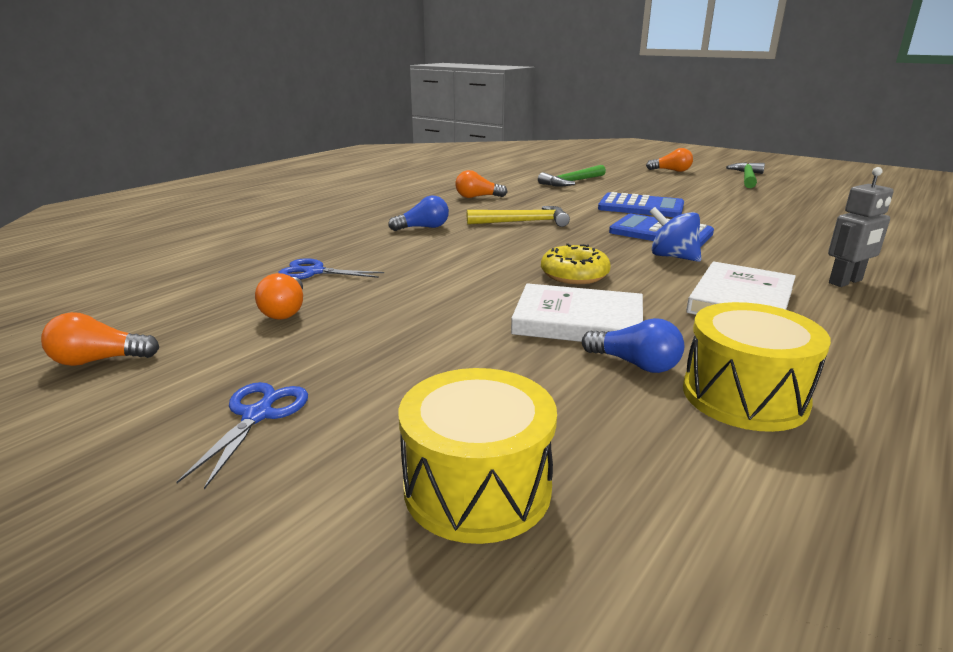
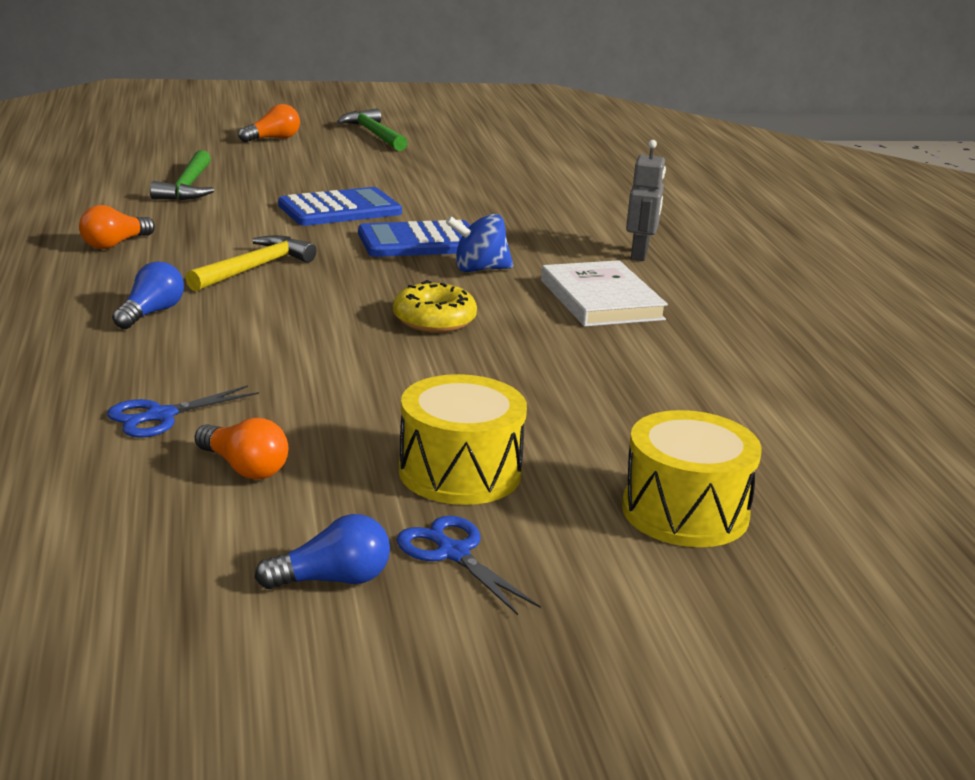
camera: 50 degrees left, 0 degrees up
orange light bulb [41,312,159,366] -> none
white book [511,283,643,342] -> none
blue light bulb [582,318,684,373] -> blue light bulb moved to [255,514,390,589]
yellow drum [683,302,831,432] -> yellow drum moved to [399,374,527,505]

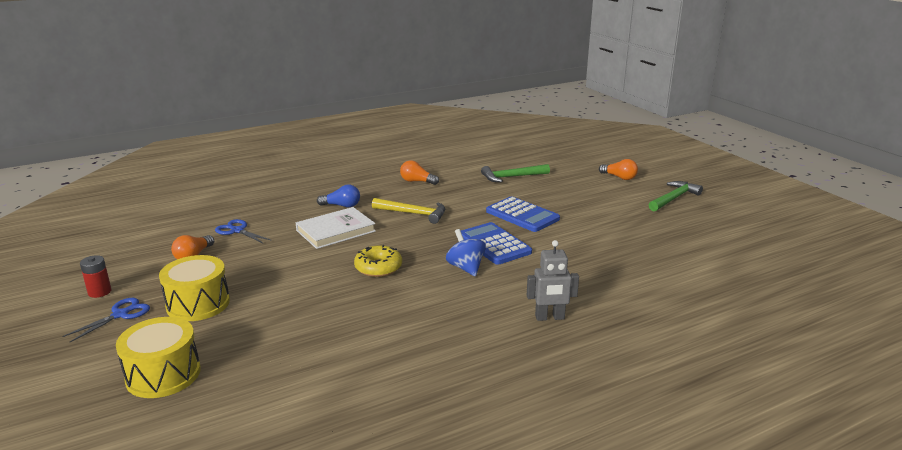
camera: 75 degrees right, 0 degrees up
blue light bulb [255,514,390,589] -> red battery [80,255,111,298]
white book [541,260,668,327] -> white book moved to [296,207,376,249]

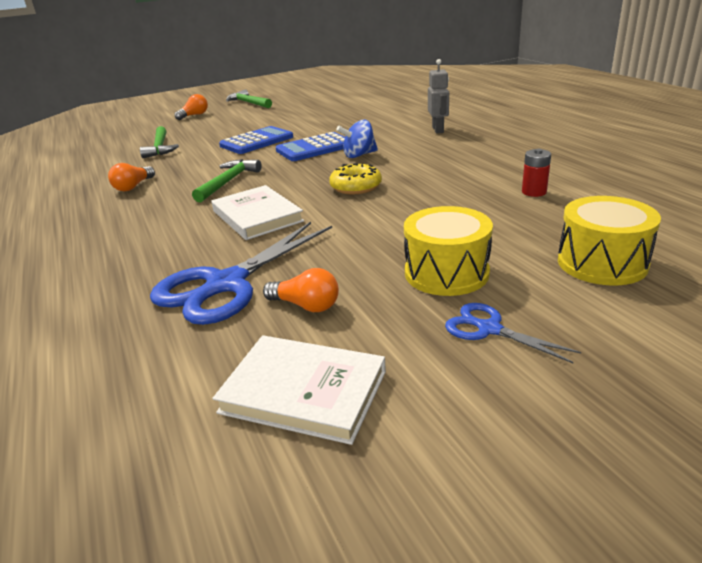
camera: 85 degrees left, 5 degrees up
red battery [80,255,111,298] -> red battery moved to [522,149,551,197]
blue scissors [215,219,272,243] -> blue scissors [150,222,332,325], size x2.00
blue light bulb [317,184,360,208] -> none
yellow hammer [372,198,445,224] -> green hammer [192,159,262,202]
none -> white book [212,335,386,445]

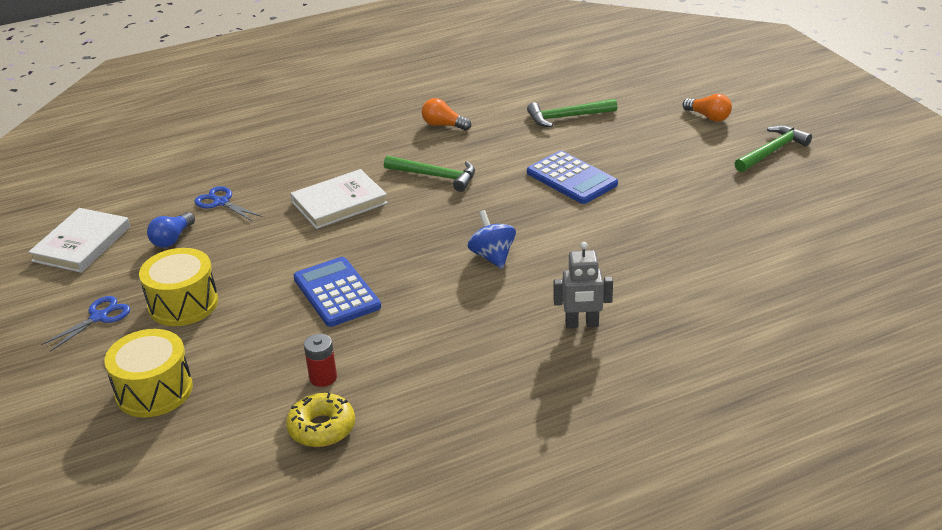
camera: 90 degrees right, 5 degrees up
blue scissors [150,222,332,325] -> blue scissors [194,186,263,222], size x0.50
orange light bulb [263,268,339,312] -> blue light bulb [147,212,195,248]
blue calculator [276,132,345,161] -> blue calculator moved to [293,257,381,327]
yellow donut [329,164,382,194] -> yellow donut moved to [286,393,355,447]

